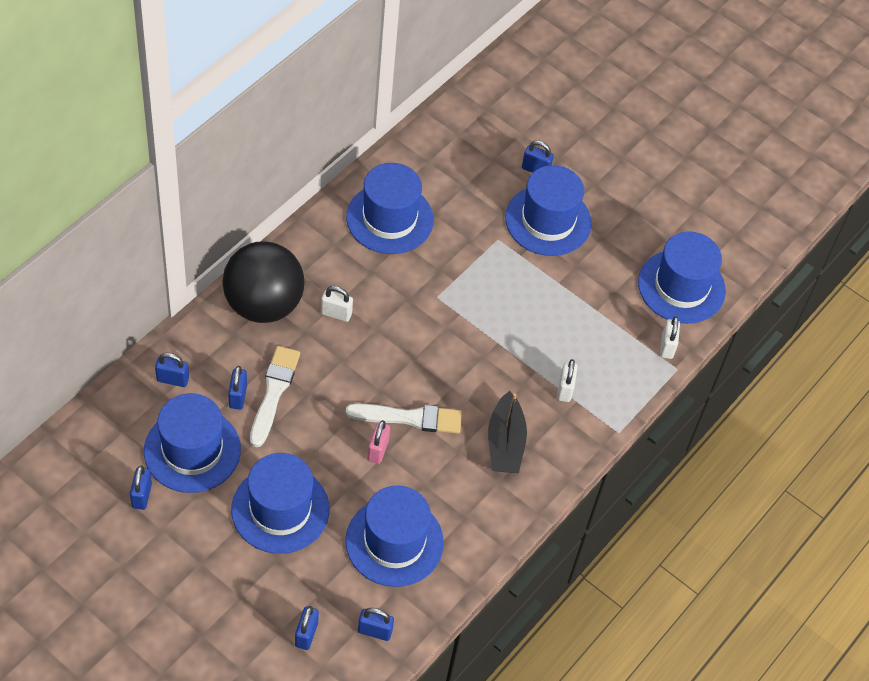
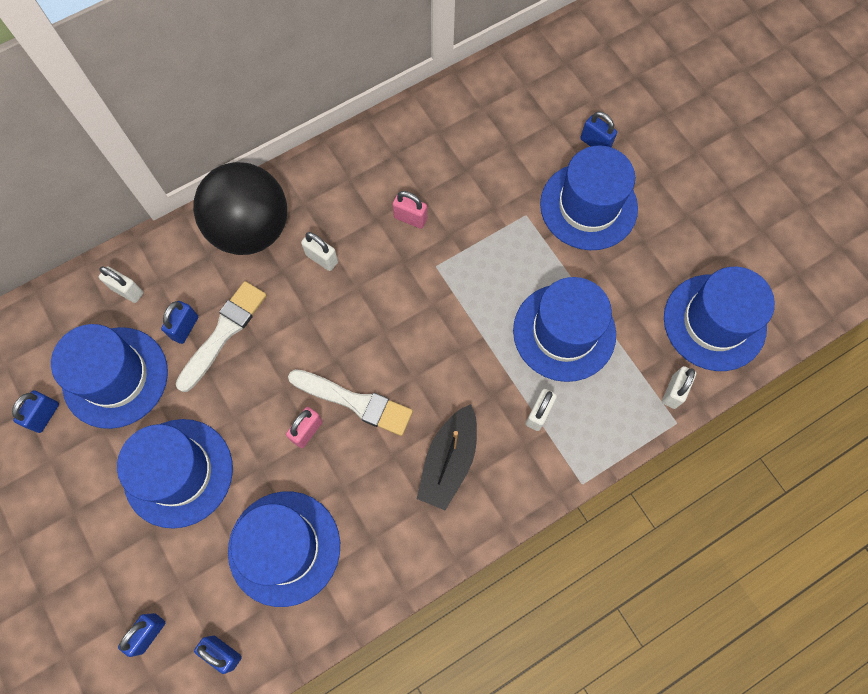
camera: 25 degrees right, 15 degrees up
blue padlock [155,353,189,387] -> white padlock [99,266,143,303]
blue hat [346,163,434,254] -> blue hat moved to [513,277,616,382]
none -> pink padlock [393,191,427,229]

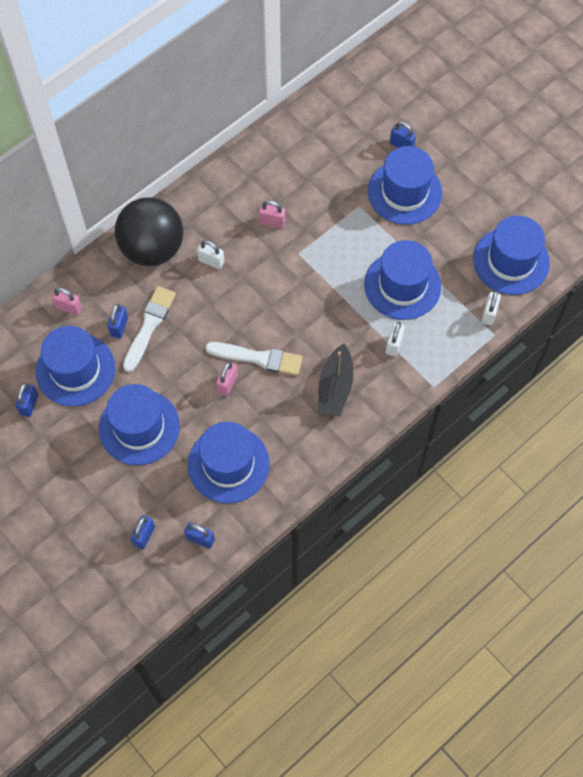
camera: 10 degrees left, 5 degrees down
white padlock [99,266,143,303] -> pink padlock [52,288,82,315]

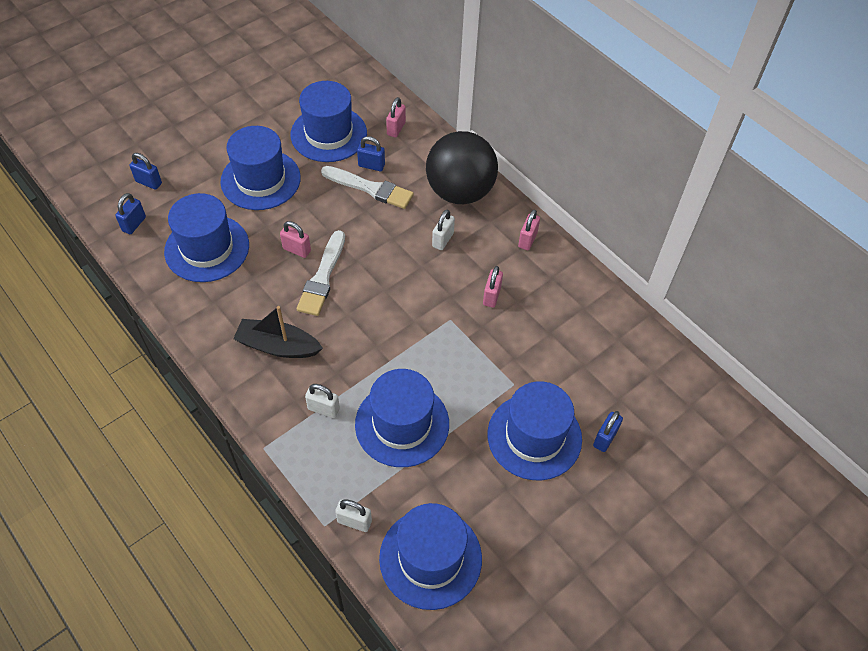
camera: 90 degrees right, 10 degrees down
blue padlock [15,383,39,417] -> none
none -> pink padlock [518,209,540,250]

